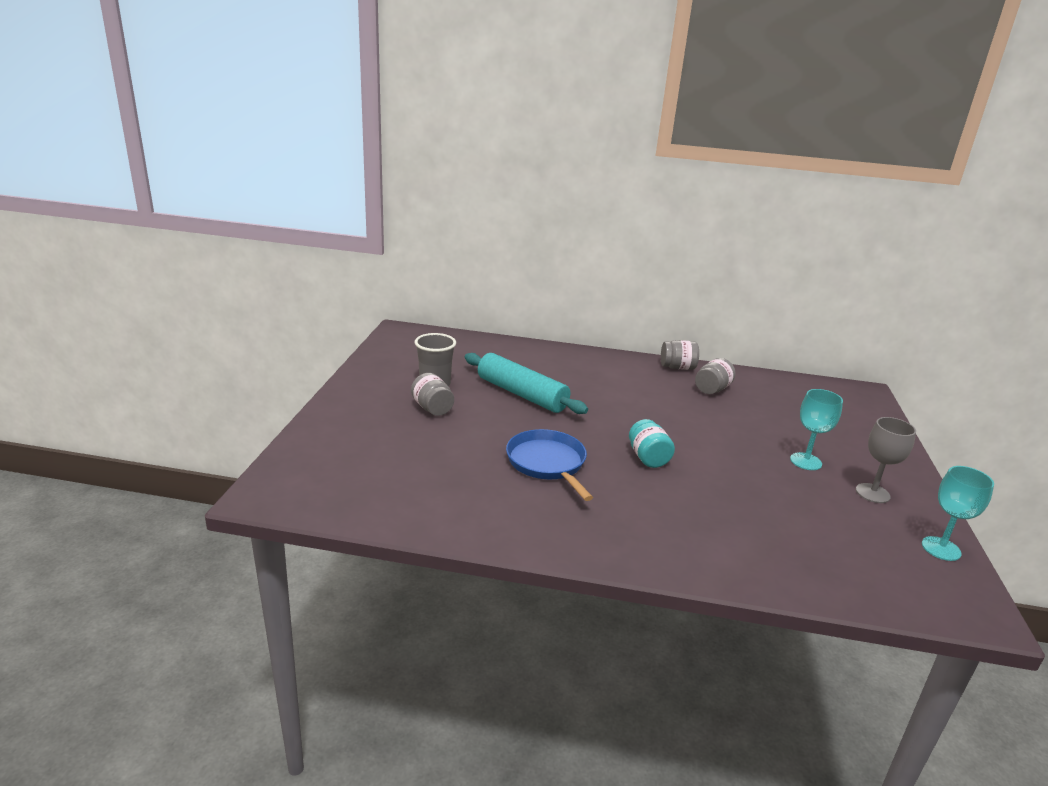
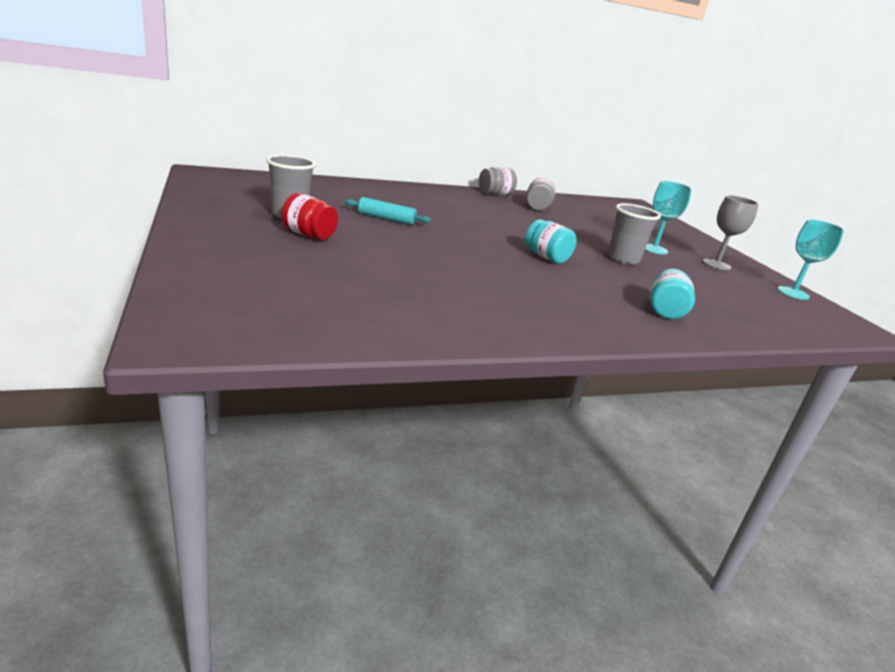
camera: 30 degrees left, 0 degrees up
grey jar [411,373,454,416] -> red jar [282,193,338,240]
turquoise rolling pin [465,353,588,414] -> turquoise rolling pin [345,197,431,225], size x0.53
blue pan [506,429,593,501] -> none
none -> grey cup [608,203,661,265]
none -> turquoise jar [650,269,695,319]

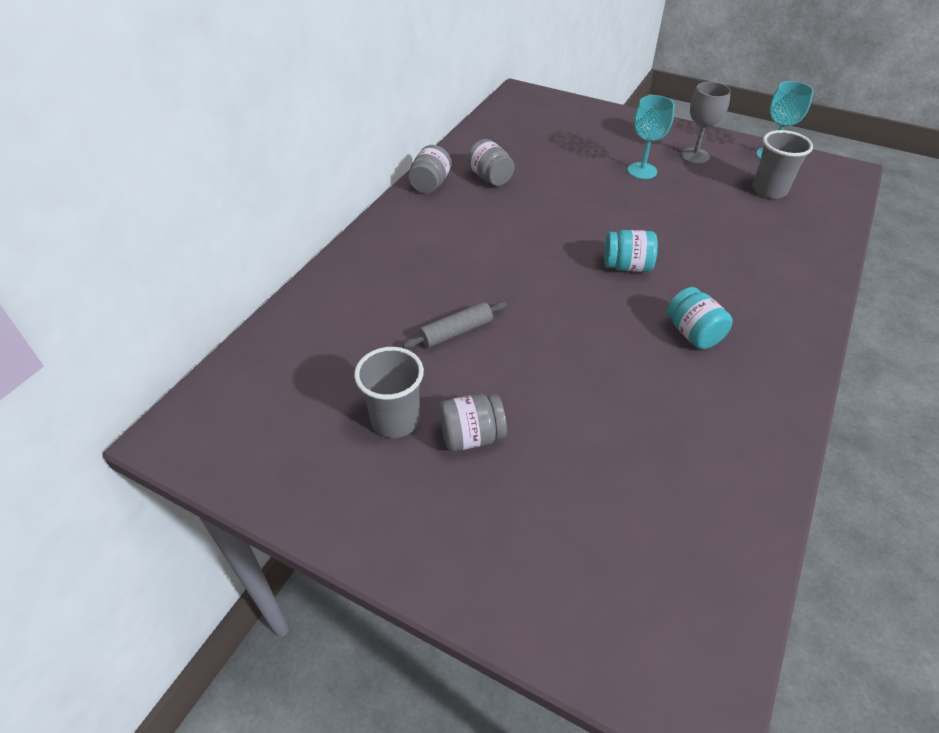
camera: 40 degrees left, 20 degrees up
red jar [282,193,338,240] -> grey jar [439,394,507,451]
turquoise rolling pin [345,197,431,225] -> grey rolling pin [403,302,507,349]
grey cup [608,203,661,265] -> grey cup moved to [752,130,813,199]
turquoise jar [650,269,695,319] -> turquoise jar moved to [667,287,733,349]

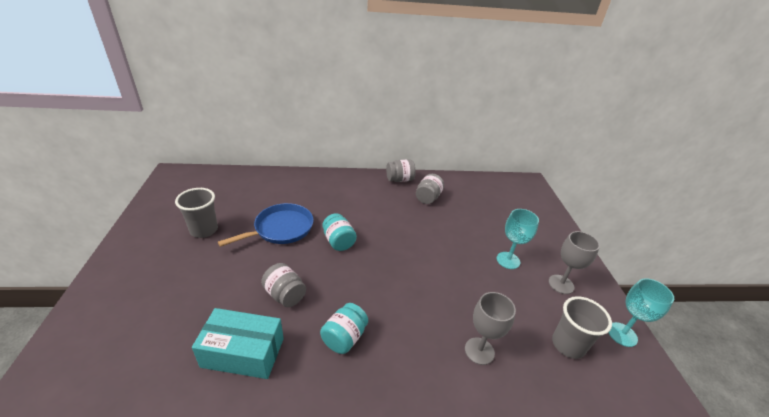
camera: 55 degrees right, 10 degrees down
grey rolling pin [403,302,507,349] -> blue pan [218,203,314,247]
grey jar [439,394,507,451] -> grey jar moved to [261,263,306,307]
turquoise jar [604,230,658,272] -> turquoise jar moved to [322,213,357,251]
none -> turquoise box [192,308,284,379]
none -> grey goblet [465,292,516,365]

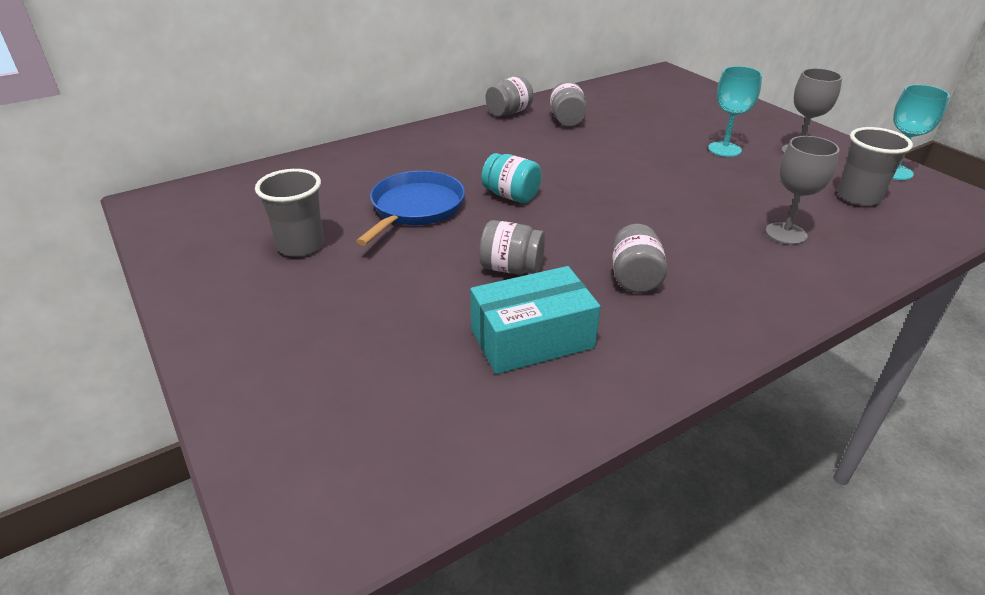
camera: 25 degrees left, 0 degrees up
turquoise jar [320,303,368,354] -> grey jar [612,224,668,293]

